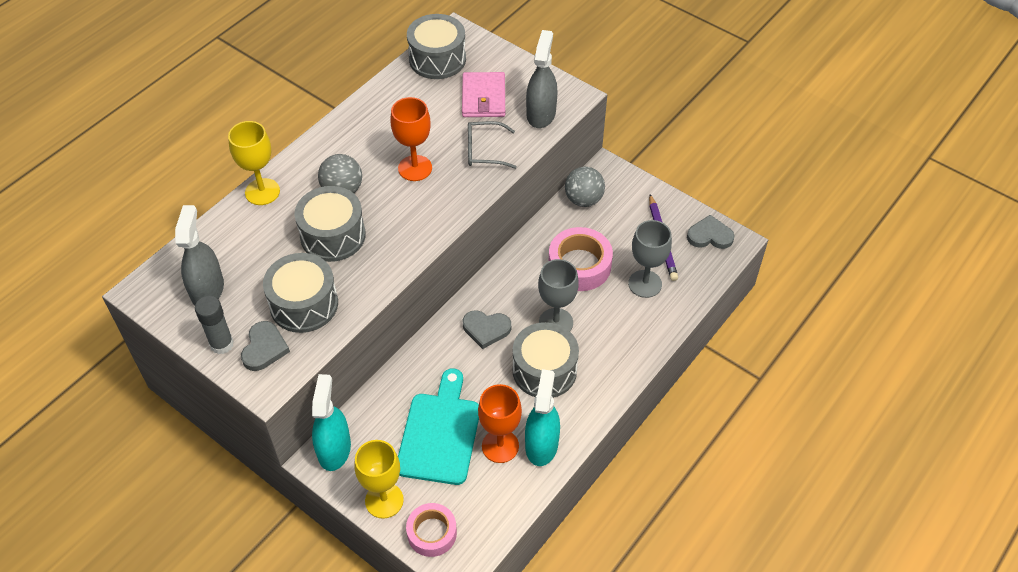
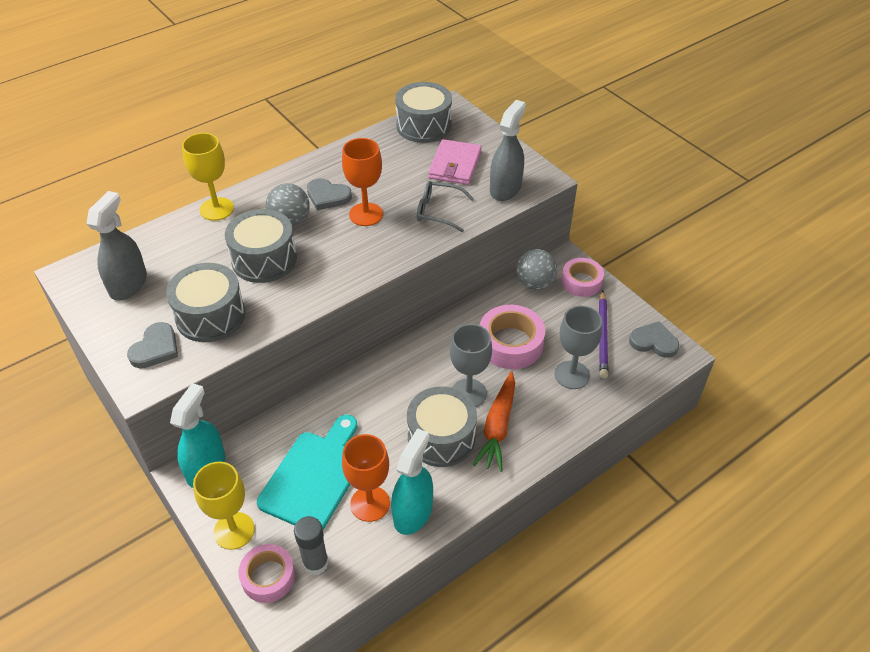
camera: 15 degrees right, 5 degrees down
grey glue stick [195,296,234,354] -> grey glue stick moved to [294,516,329,576]
grey heart [463,310,511,349] -> grey heart moved to [307,178,352,210]
none -> orange carrot [473,371,515,472]
none -> pink tape [561,258,604,297]

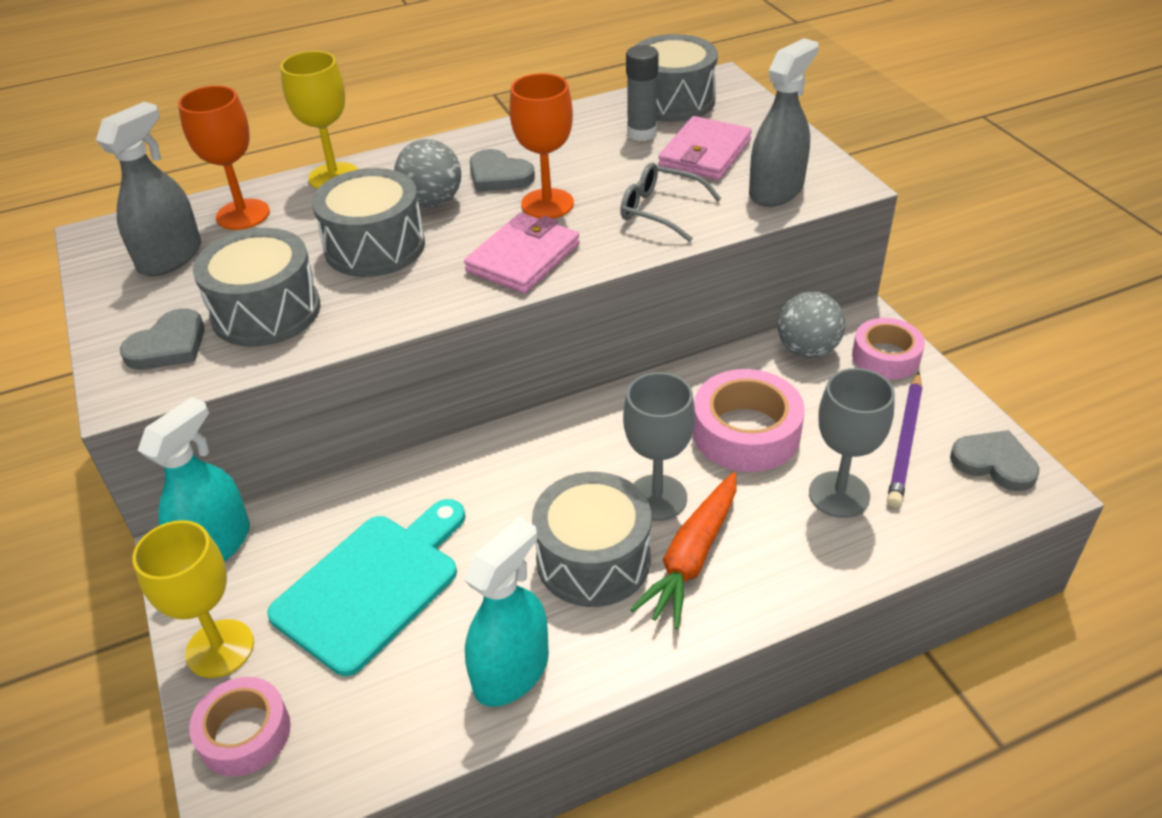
camera: 15 degrees right, 5 degrees down
grey glue stick [294,516,329,576] -> grey glue stick moved to [626,45,659,141]
orange goblet [342,434,390,522] -> orange goblet moved to [178,85,270,230]
none -> pink wallet [464,213,580,294]

